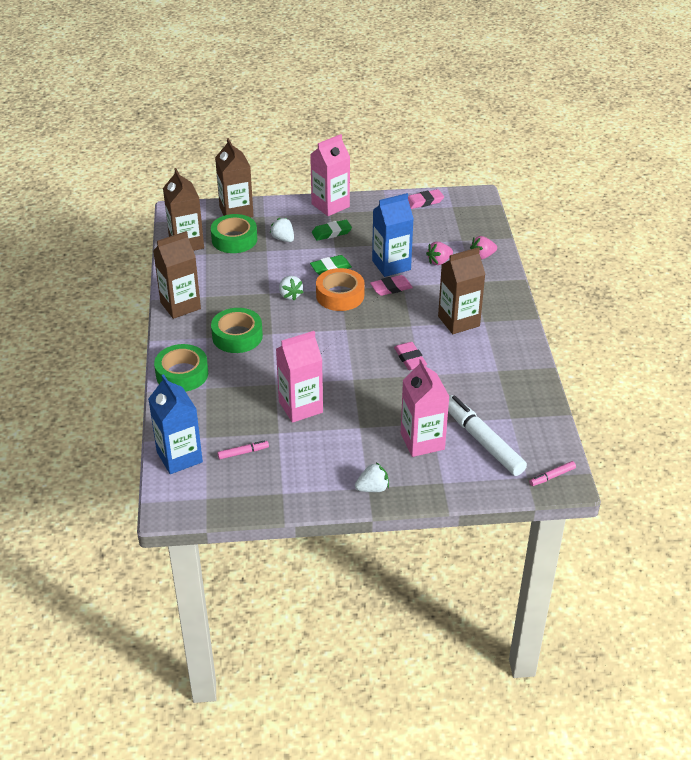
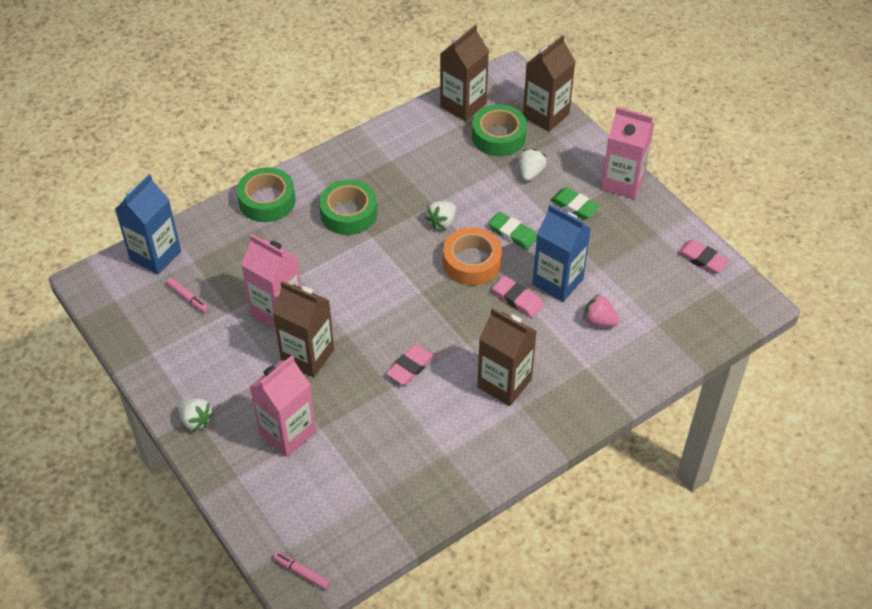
camera: 60 degrees right, 10 degrees up
brown carton [153,231,201,319] -> brown carton moved to [273,281,334,377]
white marker [448,395,527,476] -> none
pink strawberry [470,236,497,260] -> none

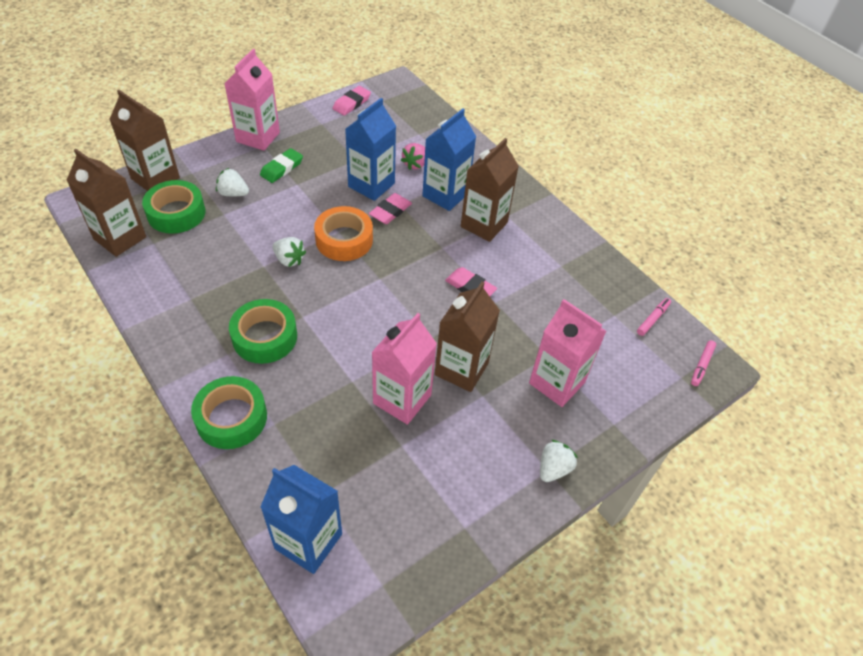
camera: 95 degrees left, 0 degrees up
pink marker [166,278,208,312] -> pink marker moved to [637,298,671,336]
green eraser [488,212,537,250] -> none
none -> blue carton [422,109,476,211]

